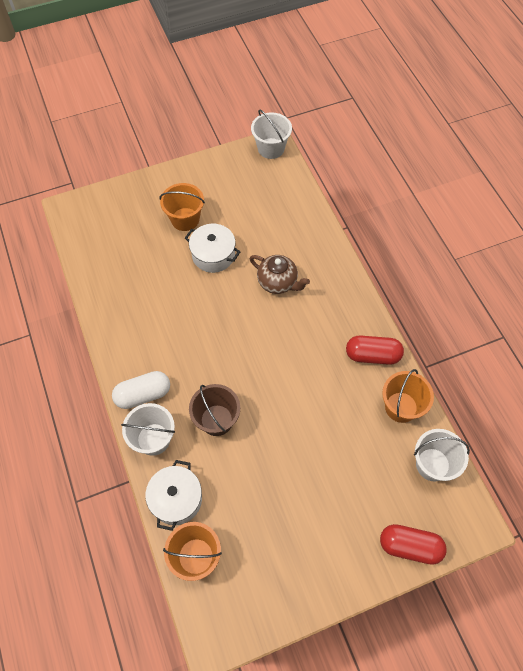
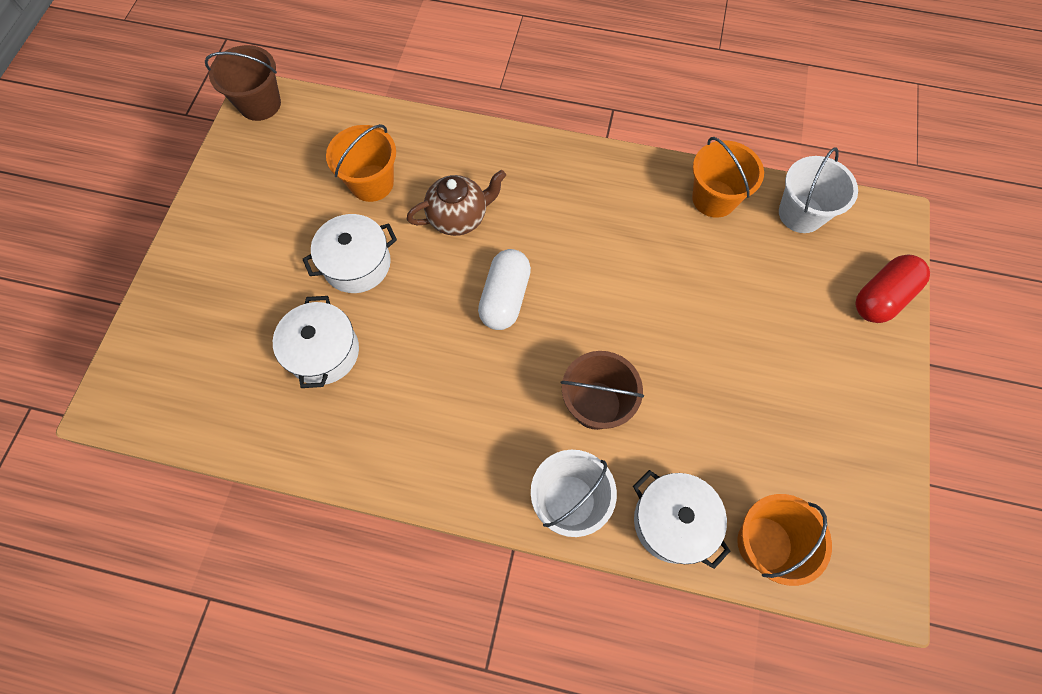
camera: 55 degrees left, 5 degrees up
white capsule [112,371,170,409] -> white capsule moved to [478,249,531,330]
orange bucket [159,183,205,231] -> orange bucket moved to [326,124,396,202]
white bucket [251,109,292,159] -> brown bucket [205,45,281,121]
red capsule [346,335,404,365] -> none
none -> white pot [273,296,359,388]

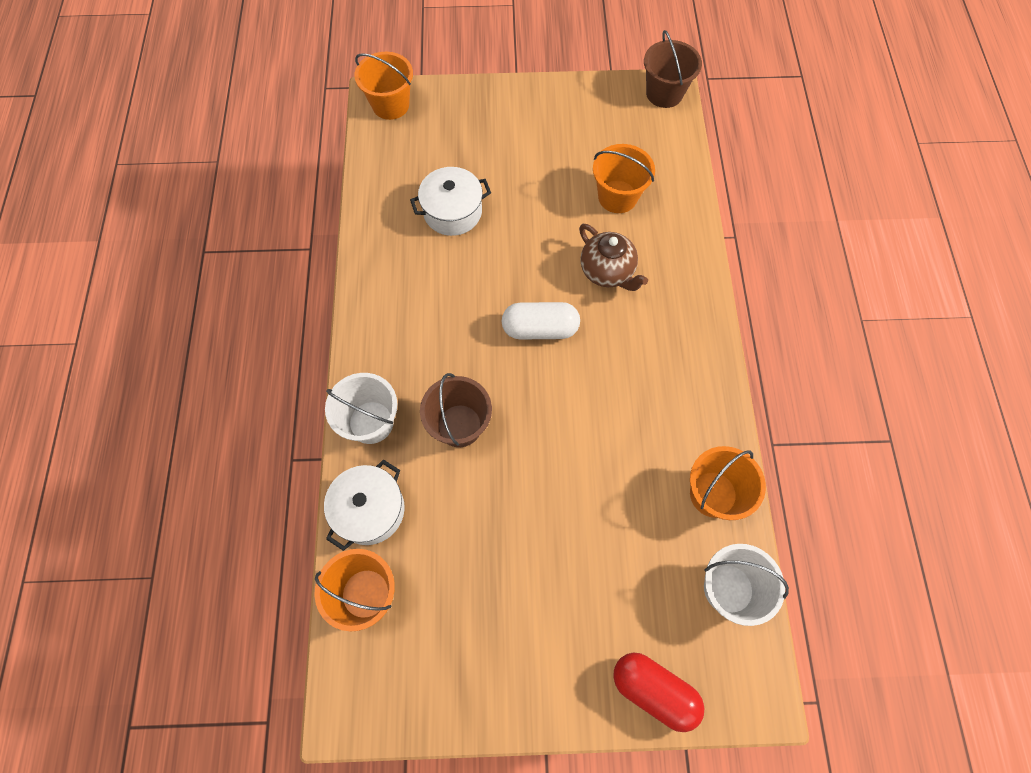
camera: 75 degrees right, 0 degrees up
white pot [303,214,397,293] -> none
none -> orange bucket [354,52,413,120]

